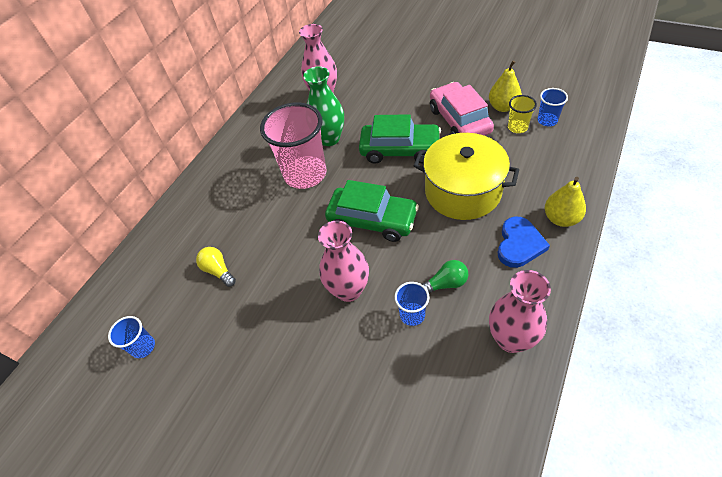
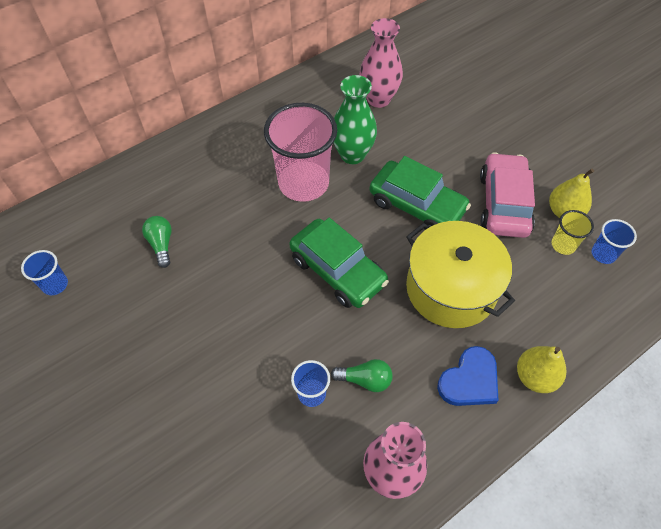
camera: 20 degrees right, 5 degrees up
yellow light bulb [196,247,236,287] -> green light bulb [142,216,172,268]
pink vase [318,221,369,302] -> none

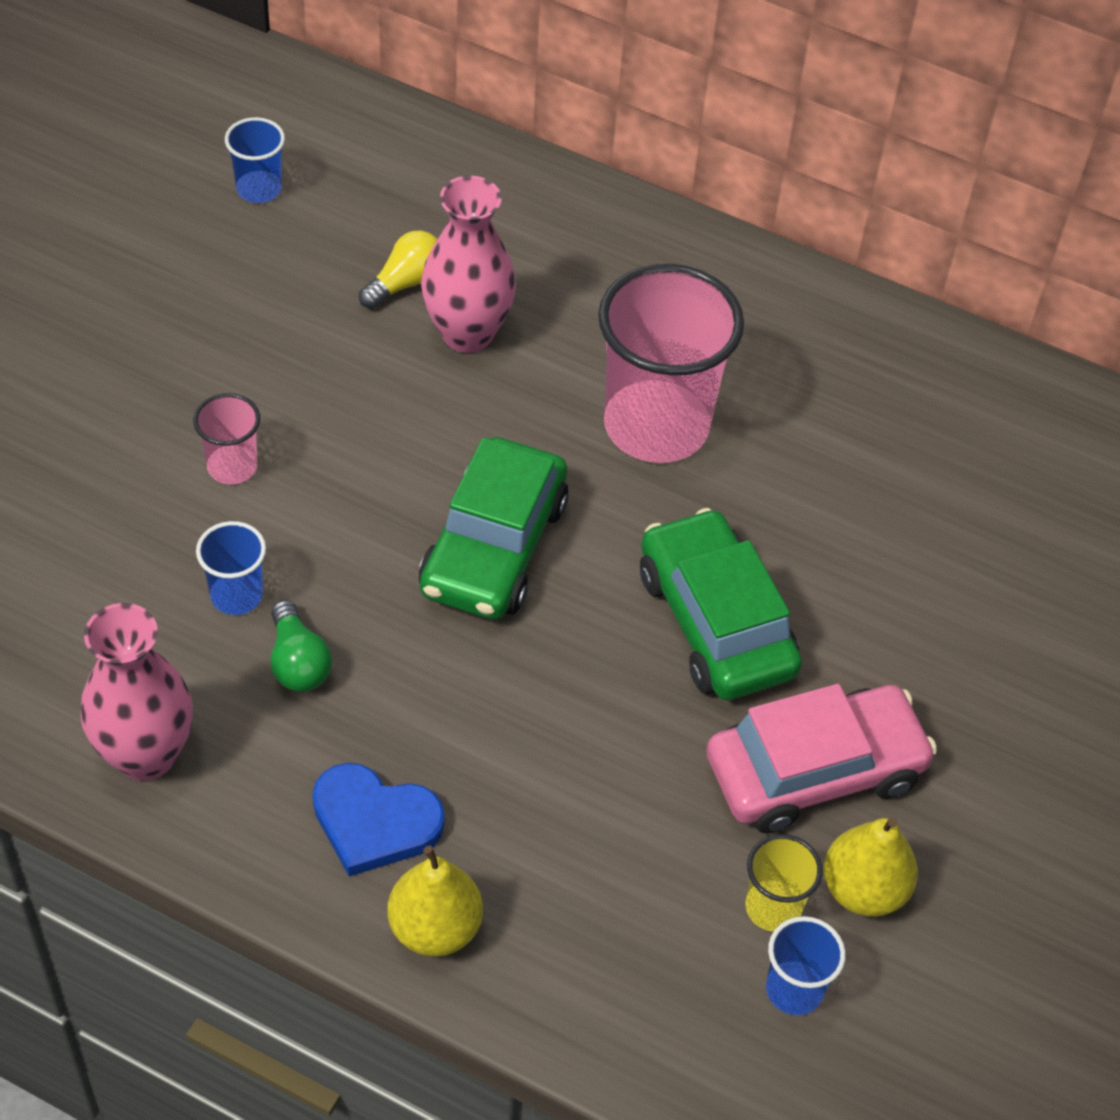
camera: 60 degrees right, 5 degrees down
green light bulb [142,216,172,268] -> yellow light bulb [359,231,437,309]
green vase [333,75,377,164] -> none
pink vase [360,18,403,108] -> pink vase moved to [421,175,516,353]
green car [369,156,471,230] -> green car turned 150 degrees clockwise [640,508,802,700]
yellow pot [406,221,515,328] -> none
none -> pink cup [193,393,260,484]

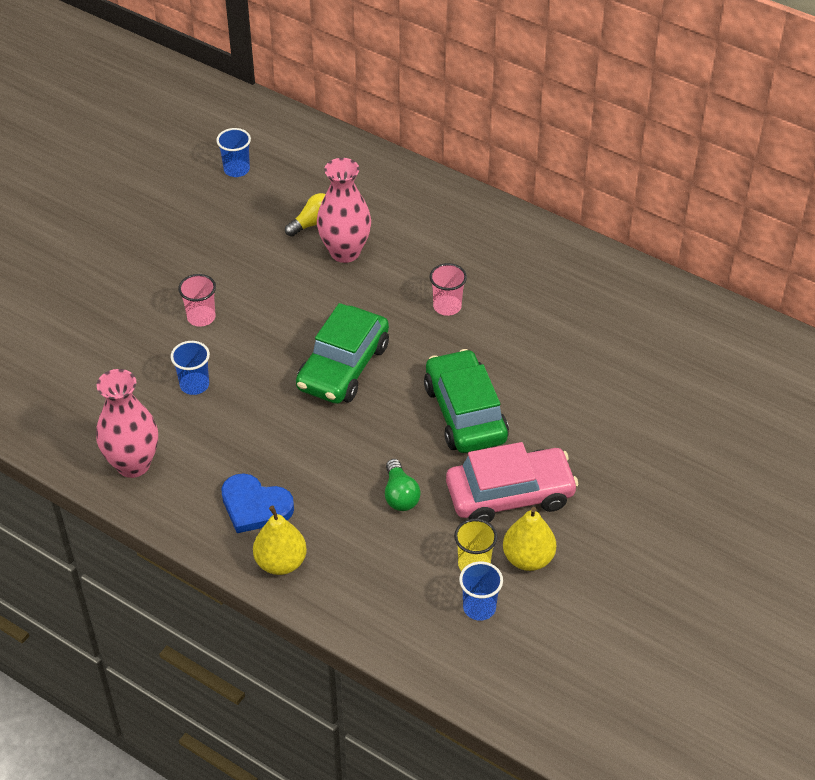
camera: 10 degrees right, 5 degrees down
green light bulb [271,600,332,692] -> green light bulb moved to [385,459,421,511]
pink cup [598,264,744,463] -> pink cup [430,263,467,316], size x0.46

